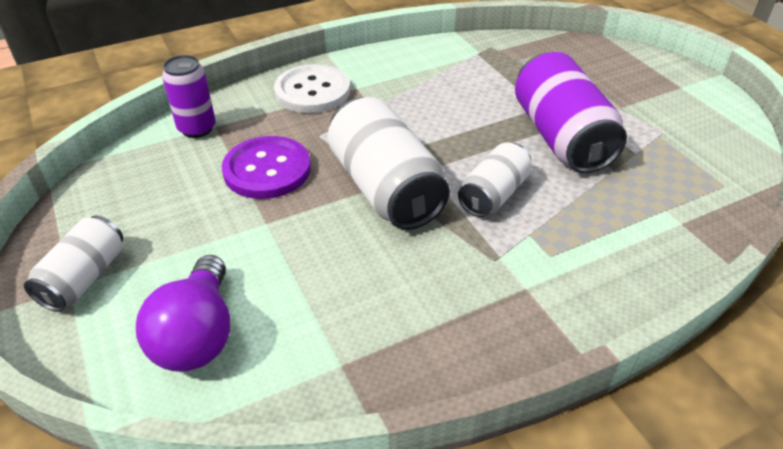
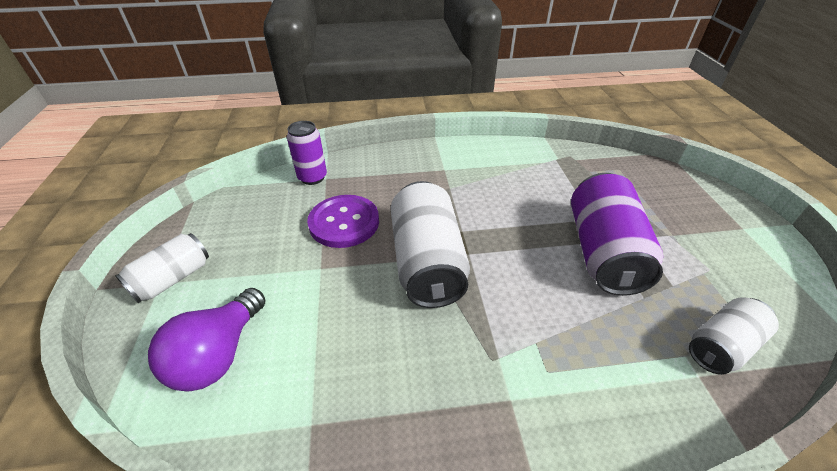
camera: 20 degrees right, 0 degrees up
white button [274,64,350,113] -> none
white can [458,142,532,217] -> white can moved to [689,297,779,375]

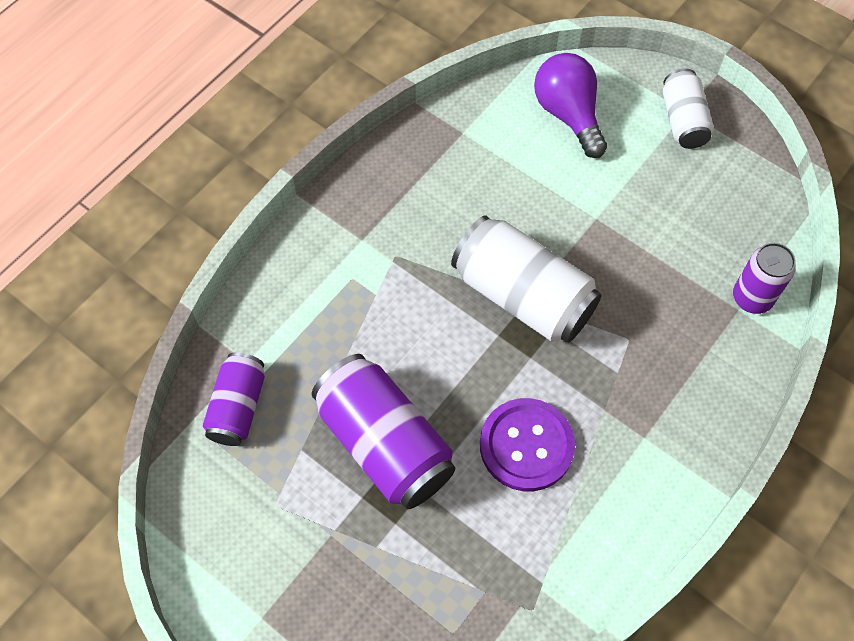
camera: 135 degrees right, 20 degrees up
purple button [307,195,379,248] -> purple button moved to [480,398,575,491]
white can [689,297,779,375] -> purple can [203,352,265,446]

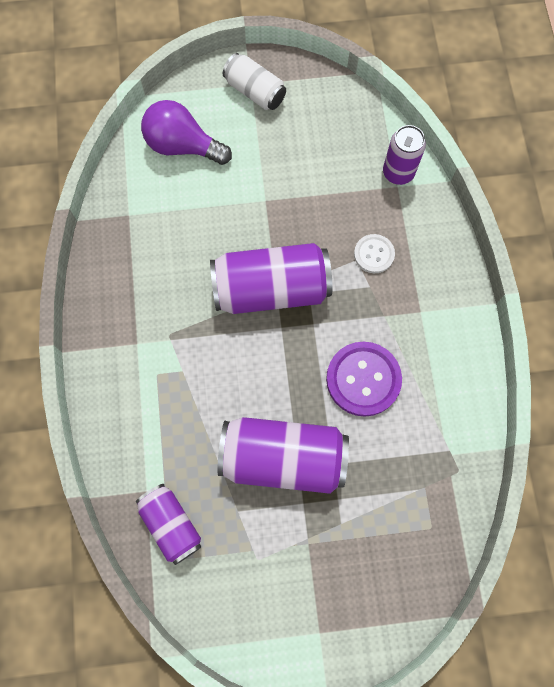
camera: 45 degrees left, 10 degrees up
white can [451,216,602,343] -> purple can [210,243,333,314]
none -> white button [354,234,395,273]

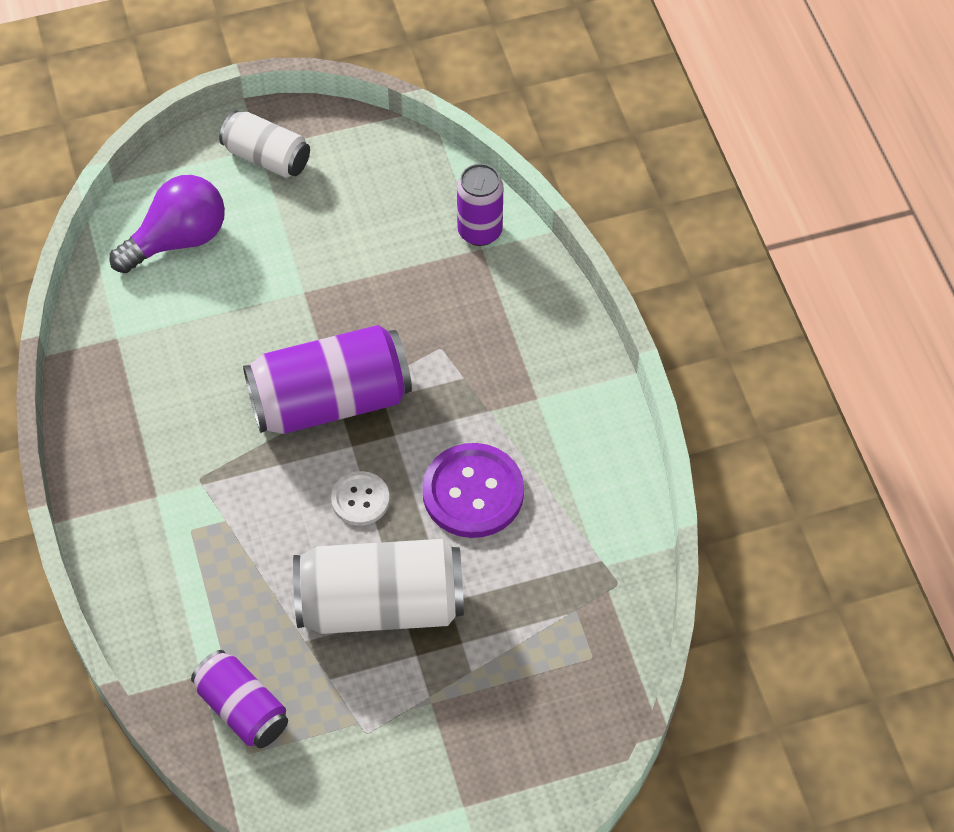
camera: 10 degrees left, 15 degrees down
purple light bulb [141,100,232,165] -> purple light bulb turned 135 degrees clockwise [109,175,225,273]
purple can [217,417,349,494] -> white can [293,539,464,634]
white button [354,234,395,273] -> white button moved to [331,471,390,526]

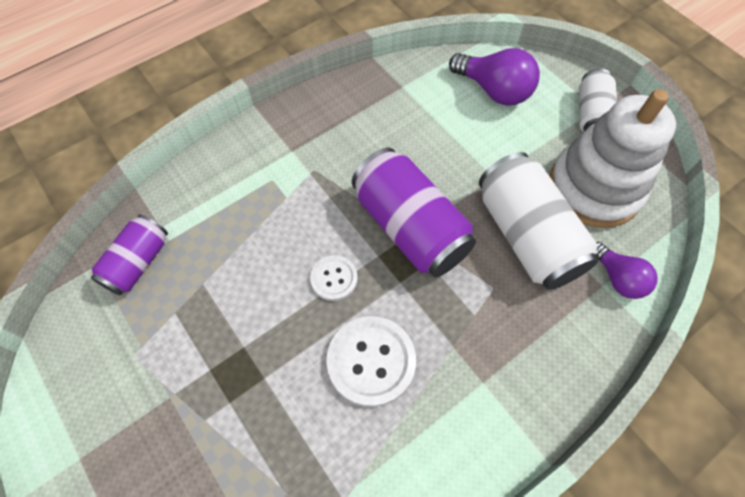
camera: 70 degrees right, 5 degrees up
white can [293,539,464,634] -> white can moved to [479,152,598,290]
purple button [422,443,524,538] -> white button [326,316,416,407]
purple can [457,164,503,246] -> purple light bulb [595,242,658,299]
none -> white stacking toy [550,89,676,228]

